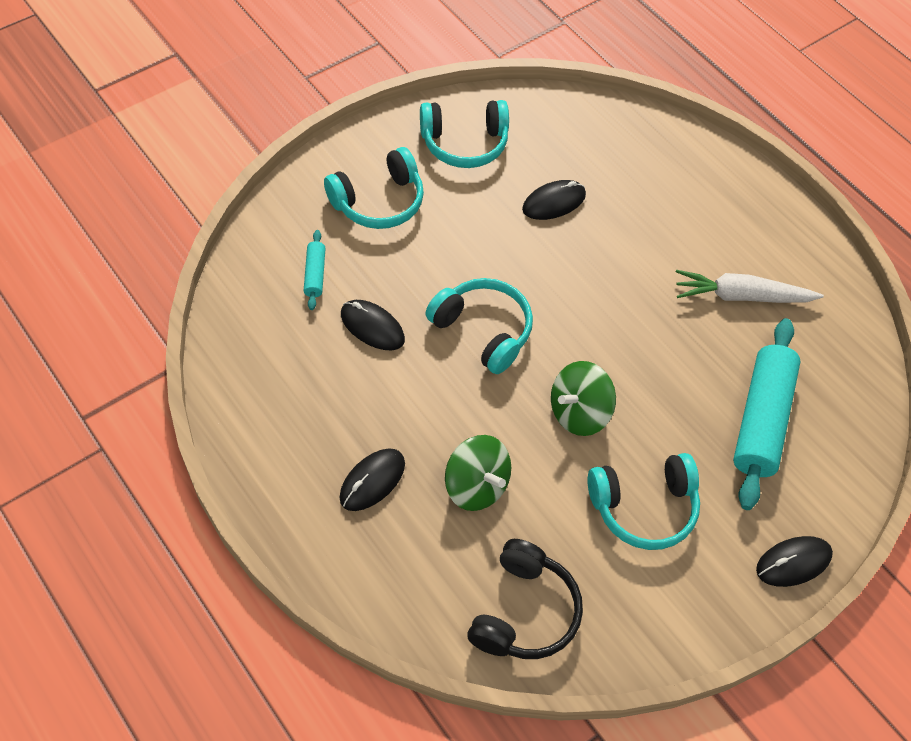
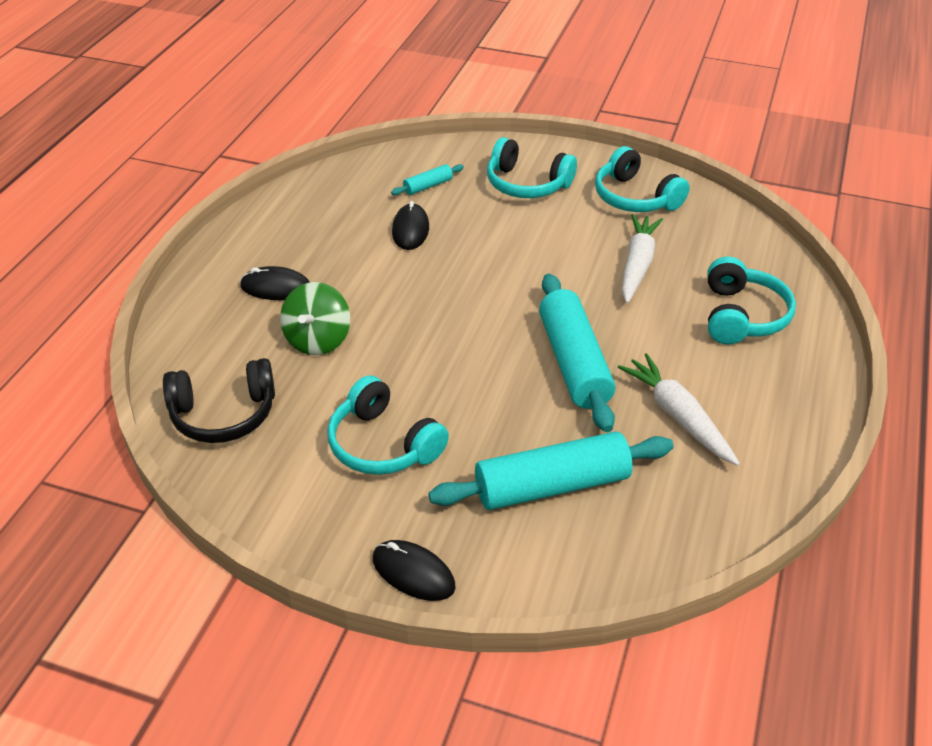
camera: 60 degrees right, 15 degrees down
turquoise headphones [425,278,533,374] -> turquoise headphones moved to [707,257,796,344]
black mouse [522,180,586,220] -> white carrot [622,214,663,303]
green spinning top [551,361,616,436] -> none
none -> turquoise rolling pin [539,274,615,432]

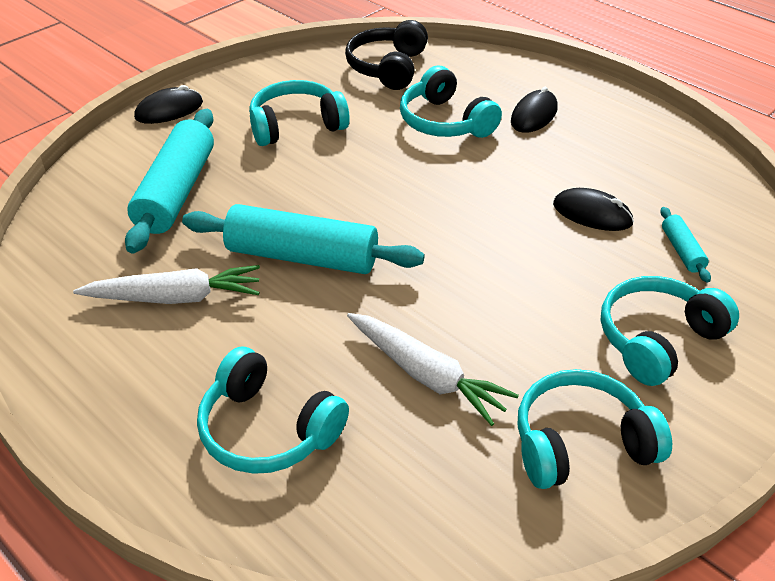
camera: 115 degrees right, 0 degrees up
green spinning top [280,282,350,355] -> turquoise headphones [400,65,502,138]

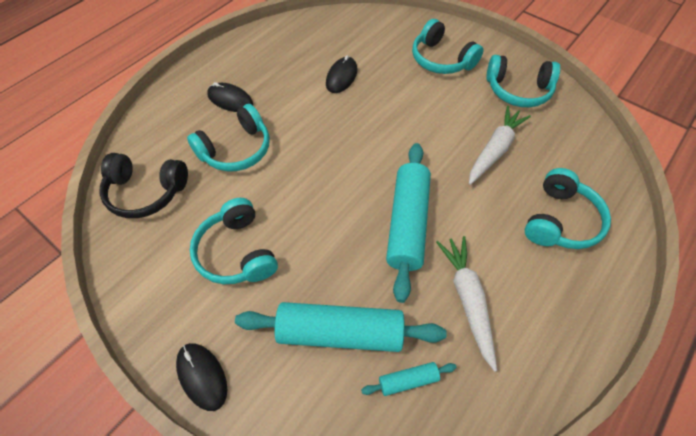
camera: 95 degrees left, 15 degrees up
turquoise headphones [518,369,672,489] -> turquoise headphones turned 60 degrees counterclockwise [486,55,560,107]
turquoise rolling pin [660,207,711,283] -> turquoise rolling pin moved to [361,362,457,396]

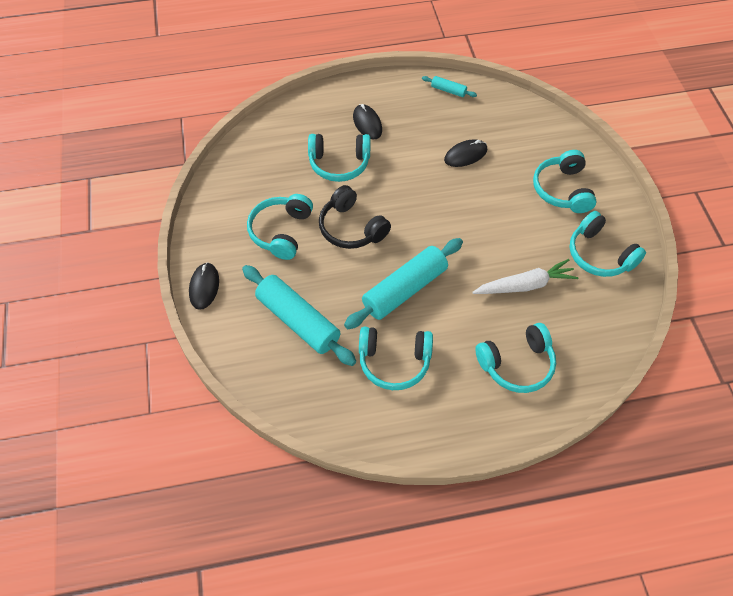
camera: 40 degrees right, 0 degrees up
black headphones [99,153,188,218] -> black headphones moved to [319,185,391,249]
turquoise rolling pin [361,362,457,396] -> turquoise rolling pin moved to [422,76,477,97]
white carrot [436,236,497,372] -> turquoise headphones [359,327,433,390]

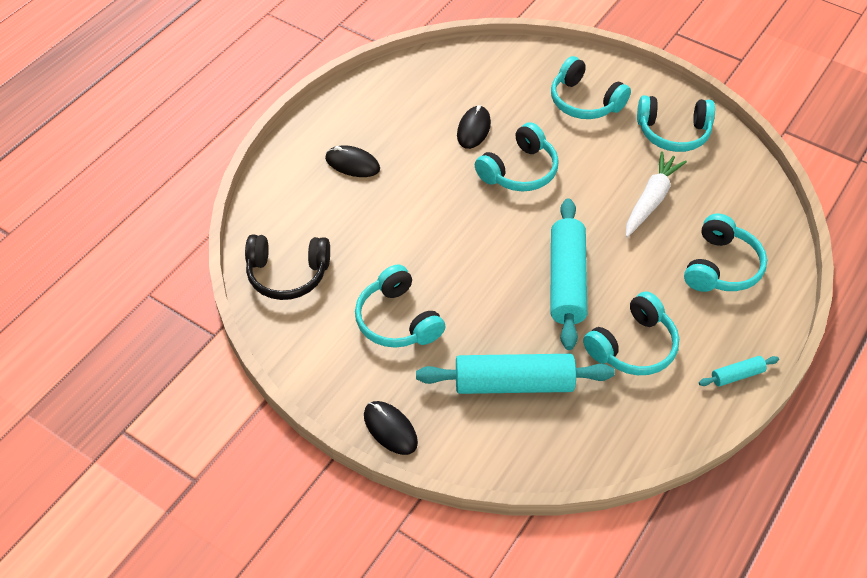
camera: 45 degrees left, 5 degrees down
turquoise headphones [308,134,371,182] -> turquoise headphones moved to [475,122,559,192]
black headphones [319,185,391,249] -> black headphones moved to [245,235,330,300]
turquoise rolling pin [422,76,477,97] -> turquoise rolling pin moved to [699,356,779,387]

